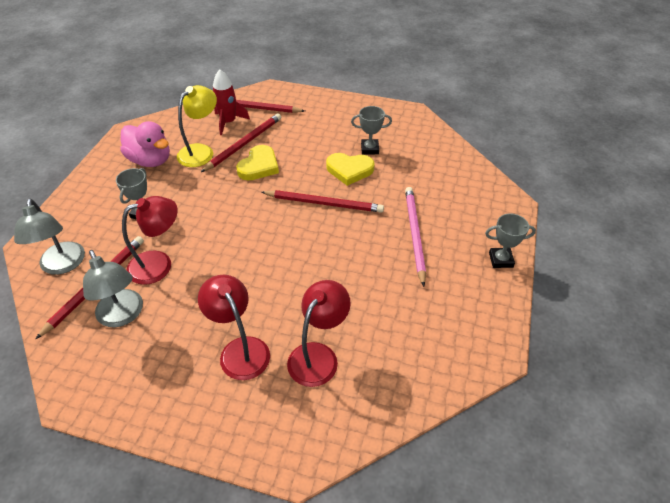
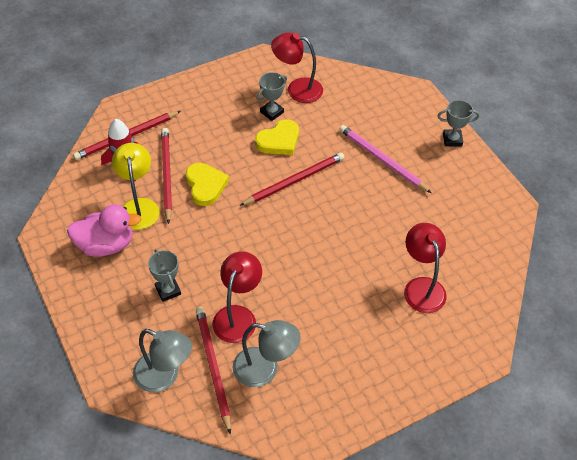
camera: 45 degrees left, 5 degrees up
red lamp [198,275,270,380] -> red lamp moved to [271,33,323,103]
grey trophy [485,213,536,268] -> grey trophy turned 45 degrees clockwise [438,100,480,147]

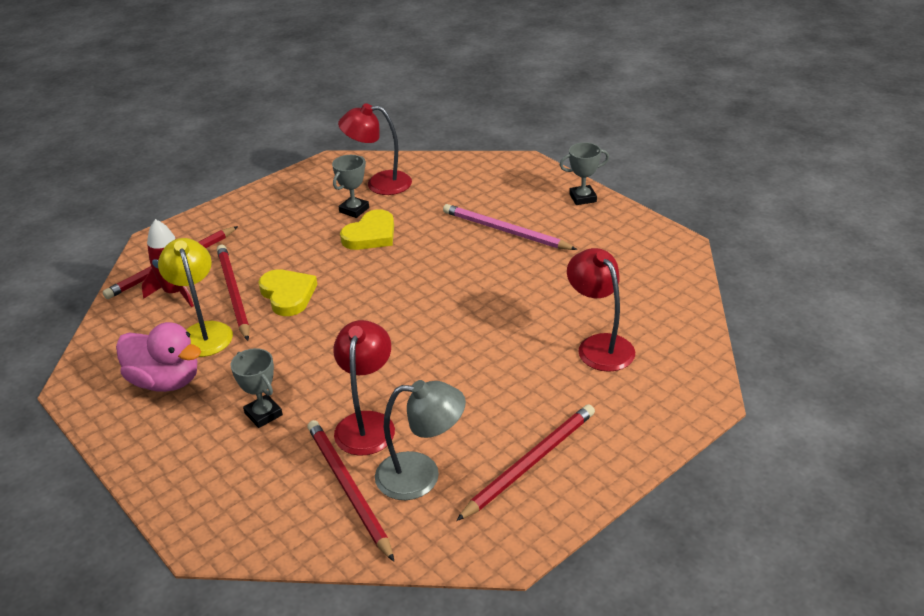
camera: 10 degrees left, 15 degrees down
pink duck [67,204,141,257] -> pink duck turned 45 degrees clockwise [116,322,201,392]
grey lamp [133,329,192,392] -> none
red pencil [239,153,345,206] -> red pencil moved to [456,404,595,521]

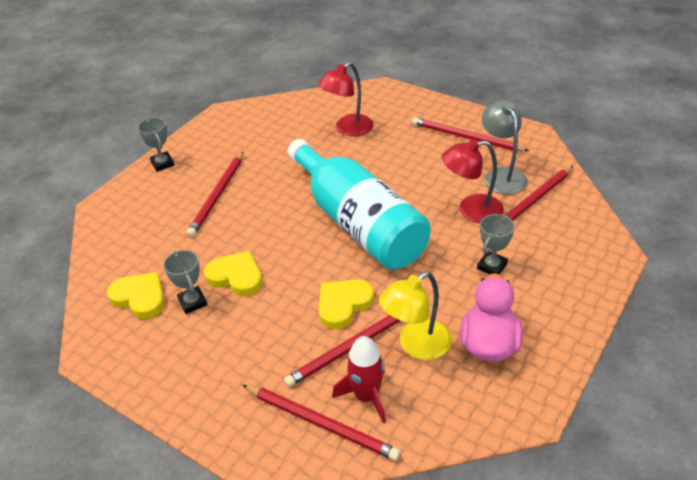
camera: 105 degrees left, 5 degrees up
grey trophy [332,155,369,218] -> grey trophy turned 45 degrees clockwise [163,250,207,314]
red lamp [338,103,412,195] -> yellow heart [107,272,165,319]
pink pencil [443,204,577,250] -> red pencil [187,151,244,237]
none -> turquoise bottle [288,139,431,270]

